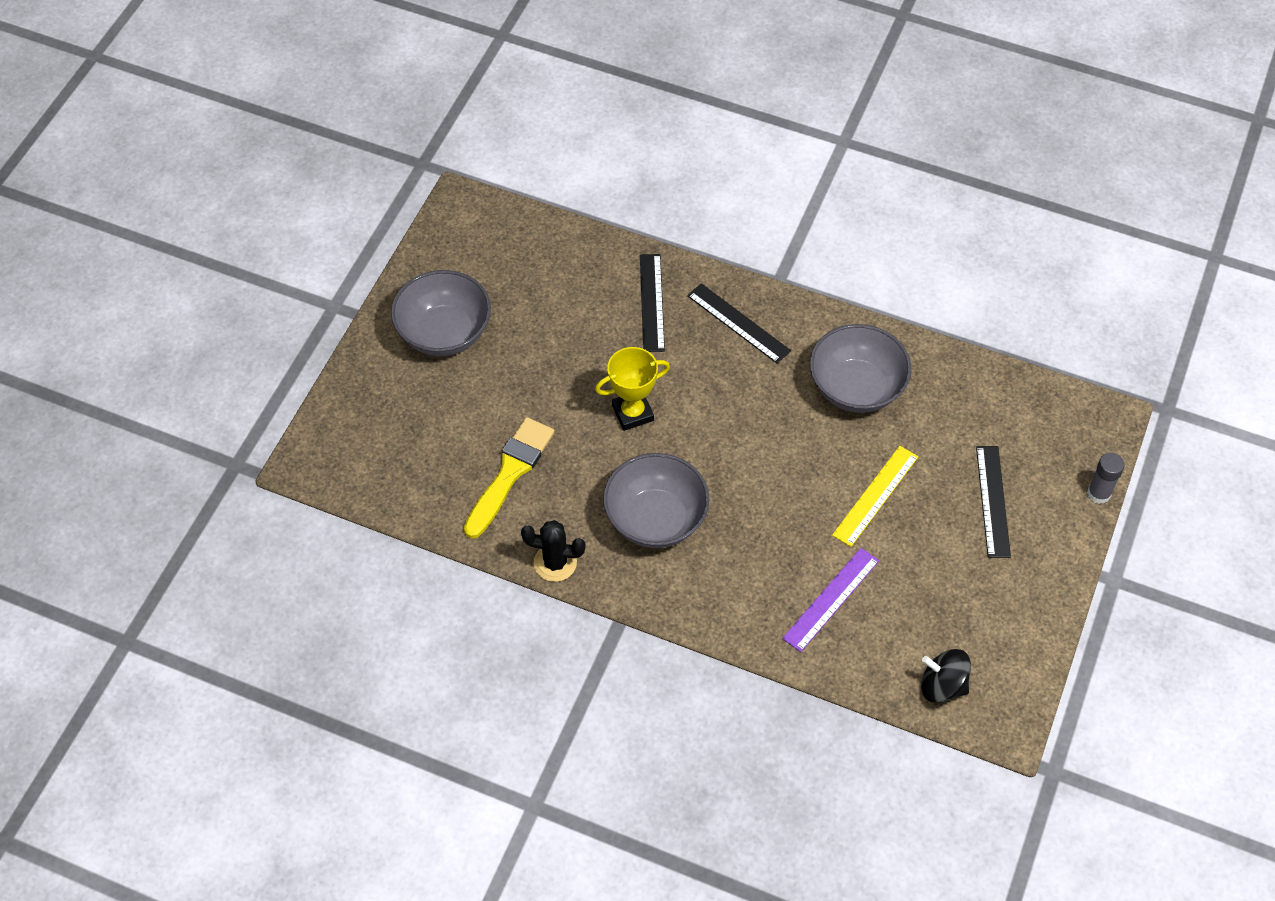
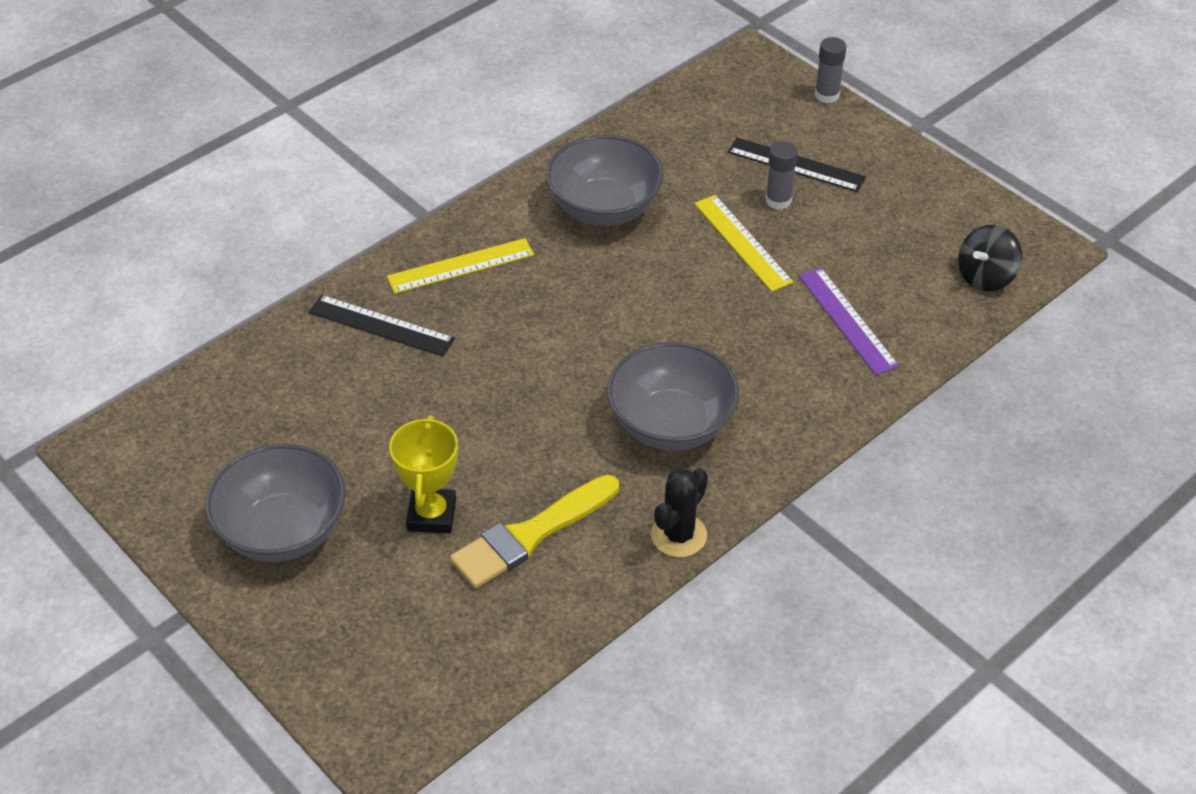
camera: 65 degrees left, 10 degrees down
yellow brush [464,417,555,539] -> yellow brush turned 90 degrees counterclockwise [450,475,619,589]
yellow trophy [595,347,670,431] -> yellow trophy moved to [389,415,458,533]
black ruler [687,283,791,363] -> yellow ruler [387,238,534,294]
none -> grey glue stick [766,141,798,210]

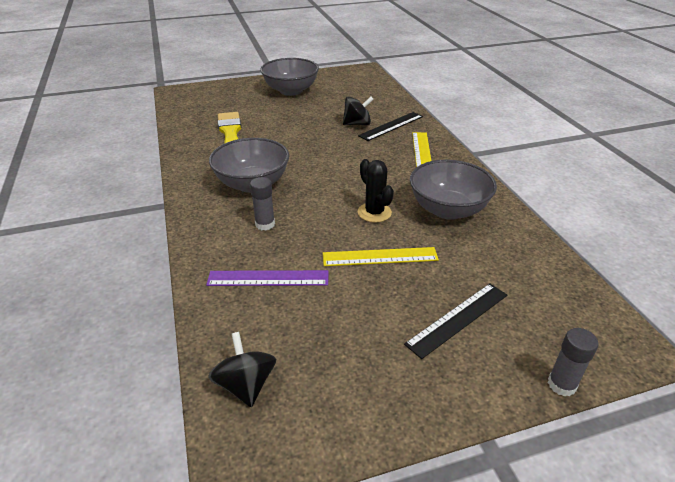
camera: 115 degrees right, 10 degrees down
yellow trophy [389,415,458,533] -> none
black cactus [651,468,708,557] -> black cactus moved to [358,159,394,223]
grey glue stick [766,141,798,210] -> grey glue stick moved to [250,177,275,231]
none -> black spinning top [343,96,374,125]

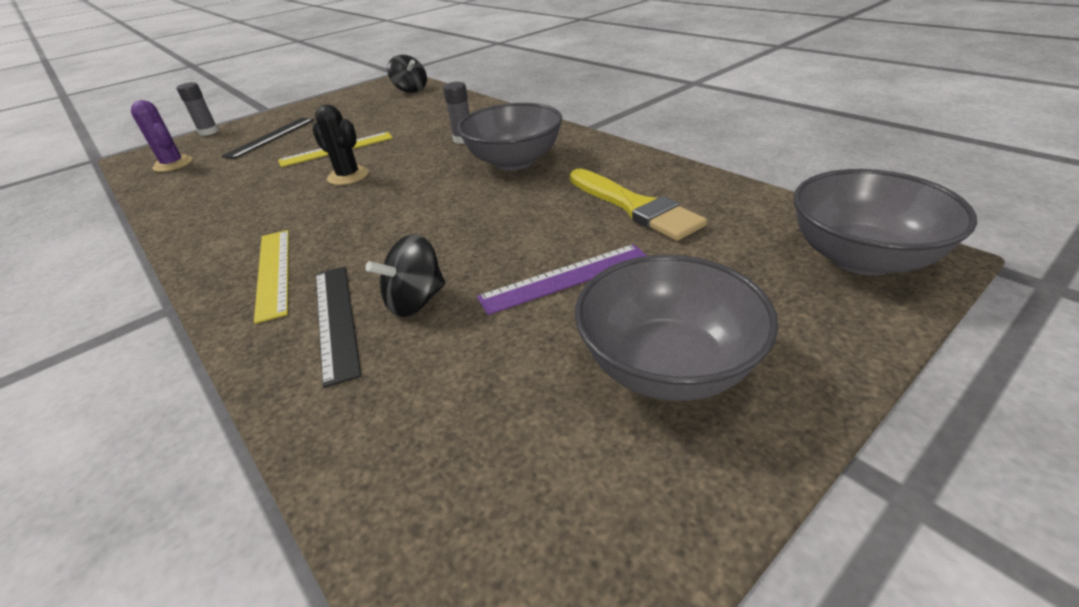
camera: 160 degrees right, 0 degrees up
purple ruler [206,270,328,286] -> purple ruler moved to [477,244,647,315]
black ruler [358,112,423,141] -> black ruler turned 45 degrees counterclockwise [316,266,361,388]
grey bowl [410,160,497,220] -> grey bowl moved to [793,169,977,275]
none -> purple cactus [131,100,192,172]

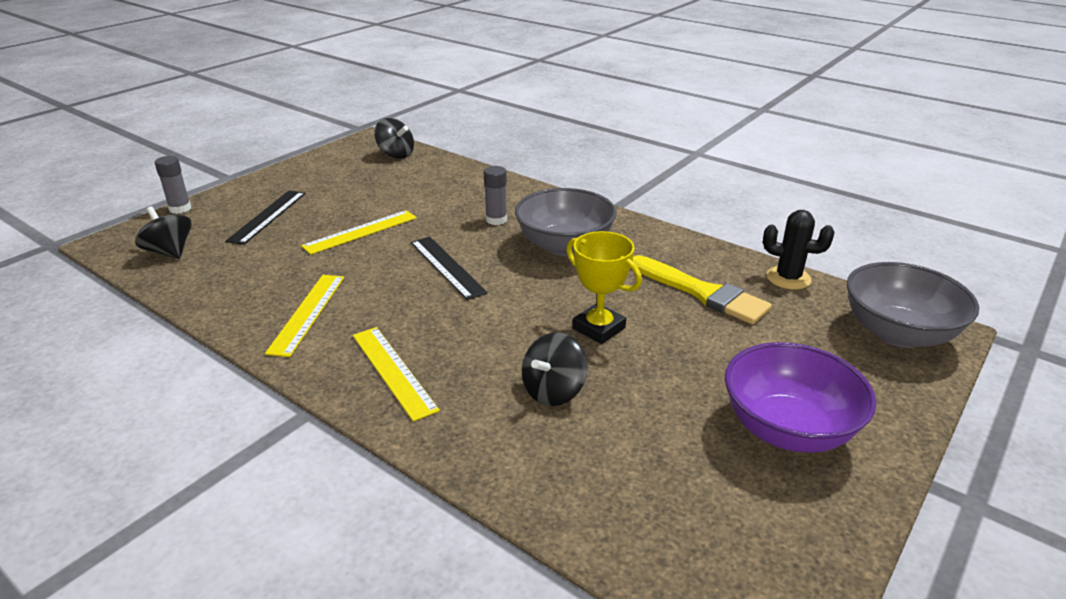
camera: 15 degrees left, 5 degrees down
purple cactus [131,100,192,172] -> black spinning top [135,206,192,259]
black cactus [312,104,369,185] -> black cactus moved to [763,210,835,290]
black ruler [316,266,361,388] -> black ruler moved to [411,237,488,300]
purple ruler [477,244,647,315] -> none
grey bowl [575,255,778,401] -> purple bowl [725,342,876,453]
none -> yellow ruler [265,275,344,357]
none -> yellow trophy [566,231,642,344]

